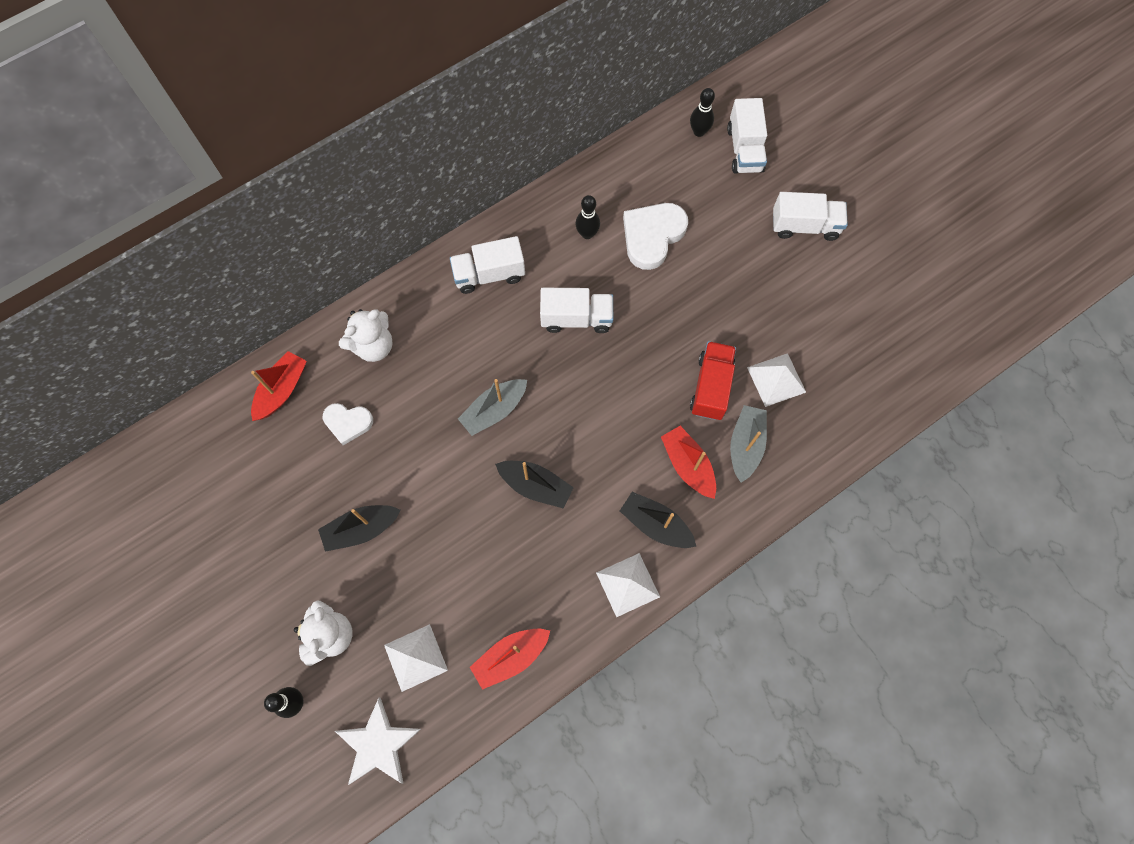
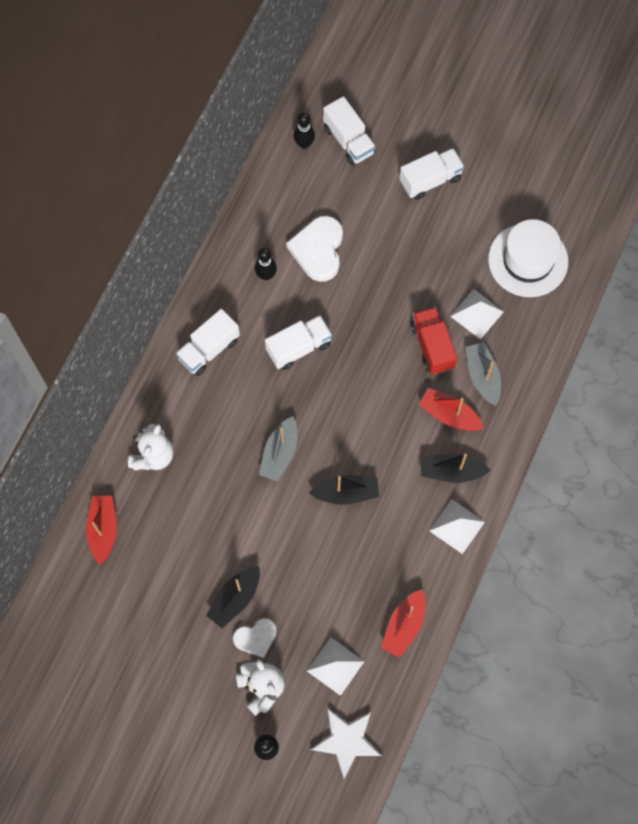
camera: 30 degrees left, 0 degrees up
white heart [323,403,373,445] -> white heart moved to [233,618,277,658]
none -> white hat [488,219,568,297]

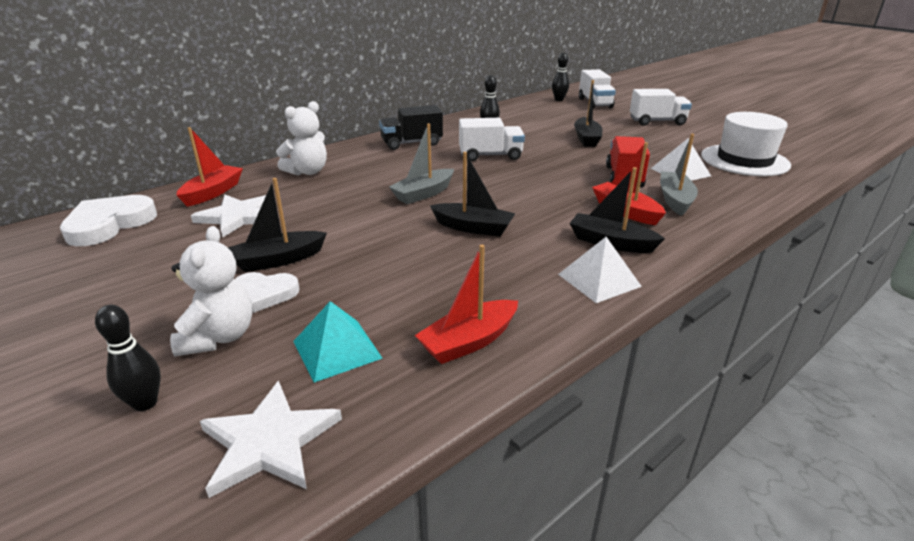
camera: 25 degrees right, 40 degrees down
white truck [176,309,240,376] -> black truck [379,105,443,150]
white heart [286,216,343,282] -> white heart moved to [60,195,157,246]
white pyramid [307,637,365,696] -> turquoise pyramid [293,301,383,383]
none -> white star [191,195,266,238]
none -> black boat [574,80,602,147]

